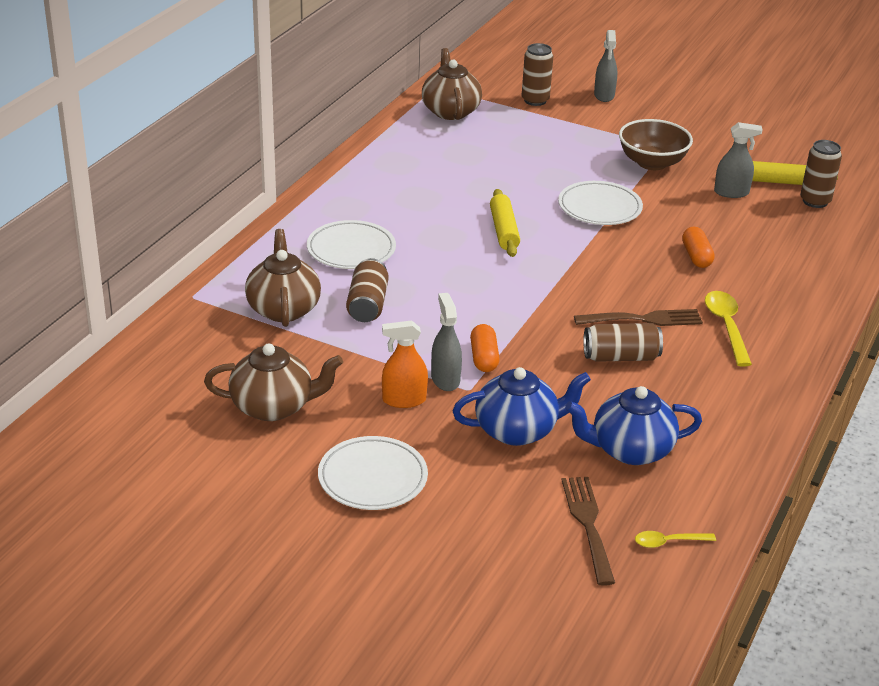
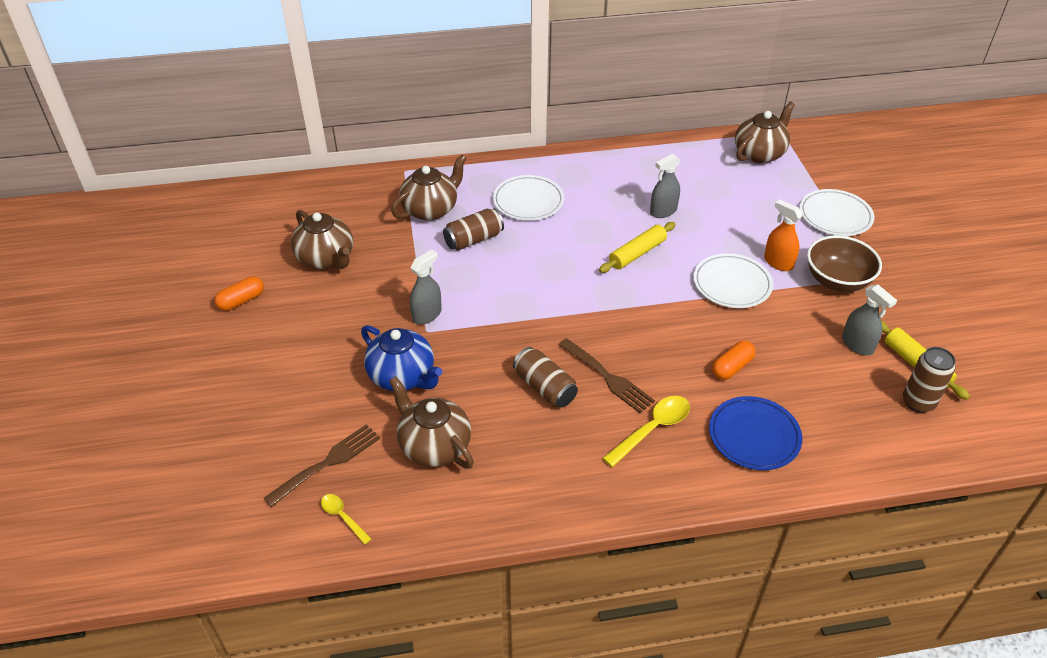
camera: 55 degrees right, 10 degrees up
white plate [318,436,428,510] -> white plate moved to [799,189,874,236]
orange spray bottle [382,320,428,408] -> orange spray bottle moved to [764,200,803,271]
orange capsule [470,324,499,372] -> orange capsule moved to [214,276,264,311]
brown can [521,43,553,106] -> none
blue teapot [565,386,702,465] -> brown teapot [389,376,474,468]
grey spray bottle [594,30,618,102] -> grey spray bottle moved to [650,153,681,218]
none -> blue plate [709,396,802,470]

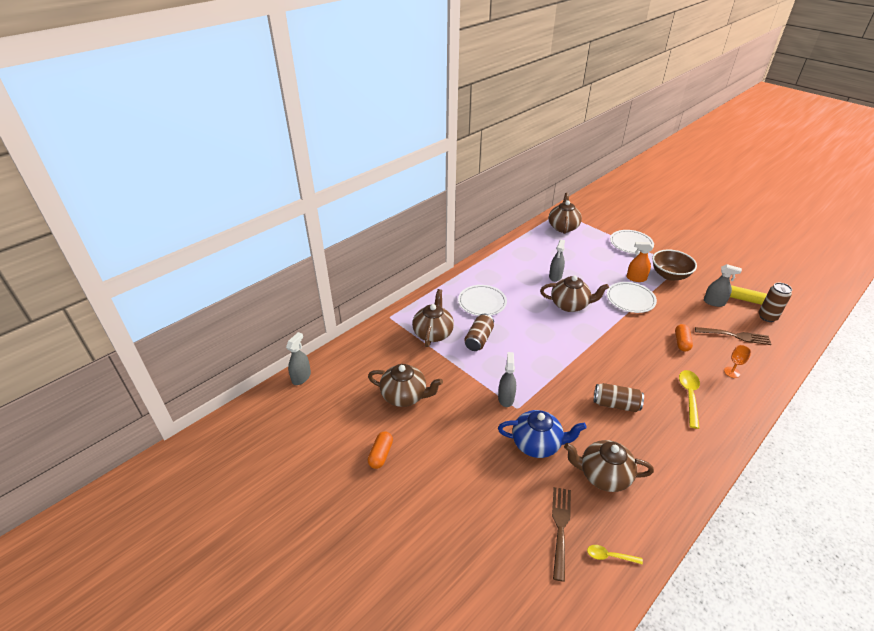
camera: 35 degrees left, 5 degrees down
brown fork [558,338,655,413] -> brown fork moved to [695,327,772,345]
yellow rolling pin [599,222,676,273] -> brown teapot [540,276,609,312]
blue plate [709,396,802,470] -> orange goblet [724,345,751,378]
none -> grey spray bottle [286,332,311,385]

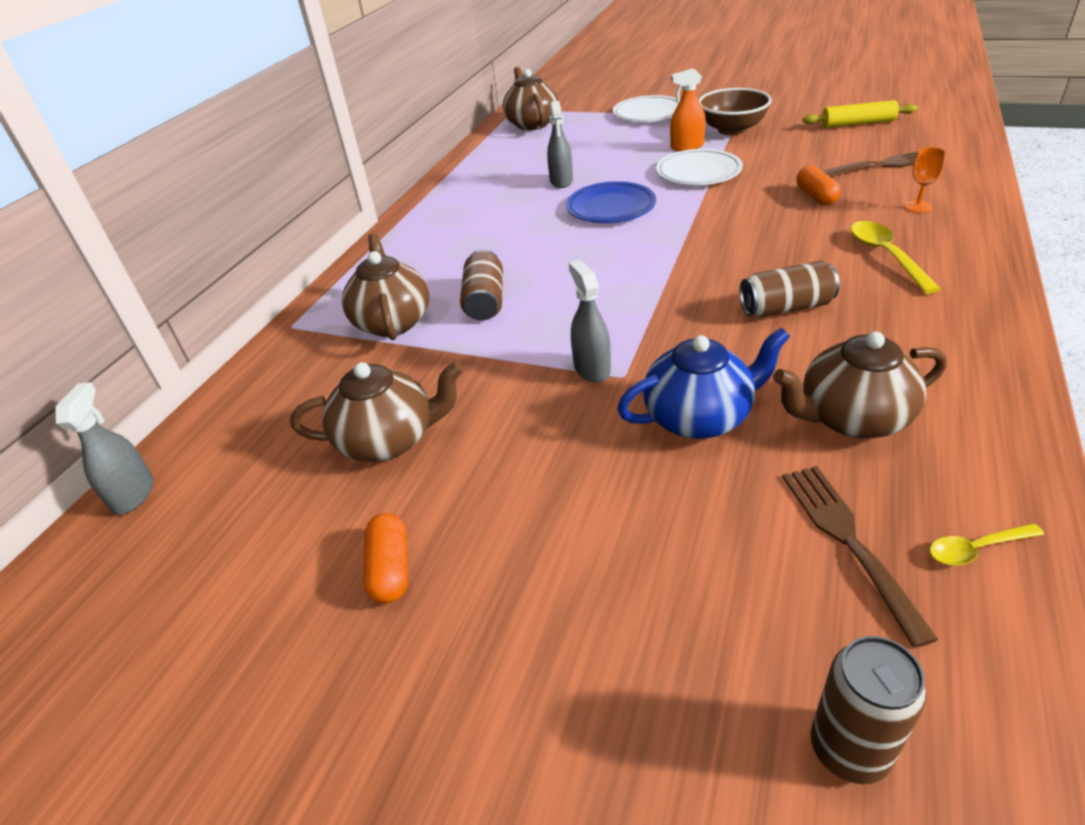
camera: 20 degrees left, 0 degrees up
white plate [458,285,507,316] -> none
brown teapot [540,276,609,312] -> blue plate [566,181,656,223]
grey spray bottle [704,264,742,307] -> none
brown can [758,283,792,322] -> brown can moved to [811,636,927,784]

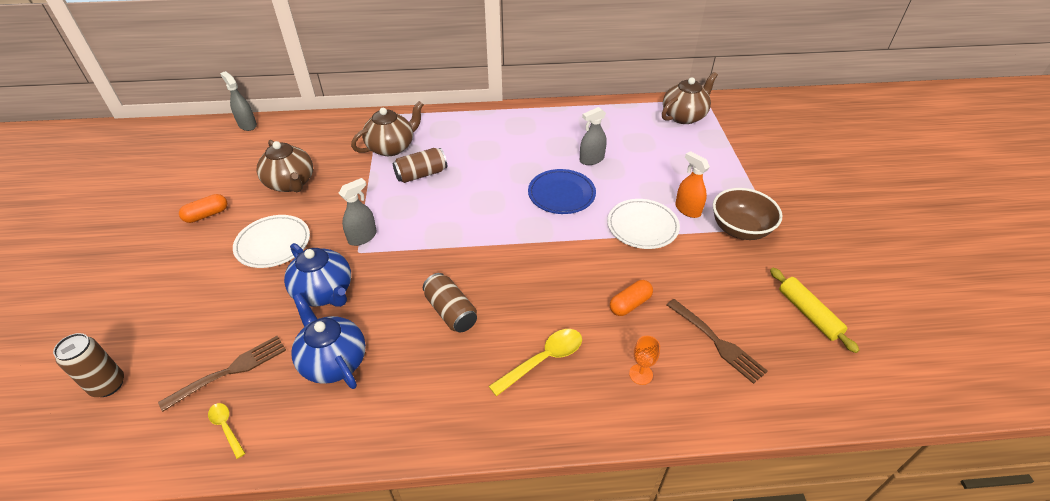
camera: 60 degrees right, 5 degrees up
grey spray bottle [55,382,153,515] -> grey spray bottle turned 105 degrees counterclockwise [220,71,257,131]
white plate [613,95,680,122] -> white plate moved to [233,215,310,268]
brown teapot [773,331,947,438] -> blue teapot [291,293,366,389]

